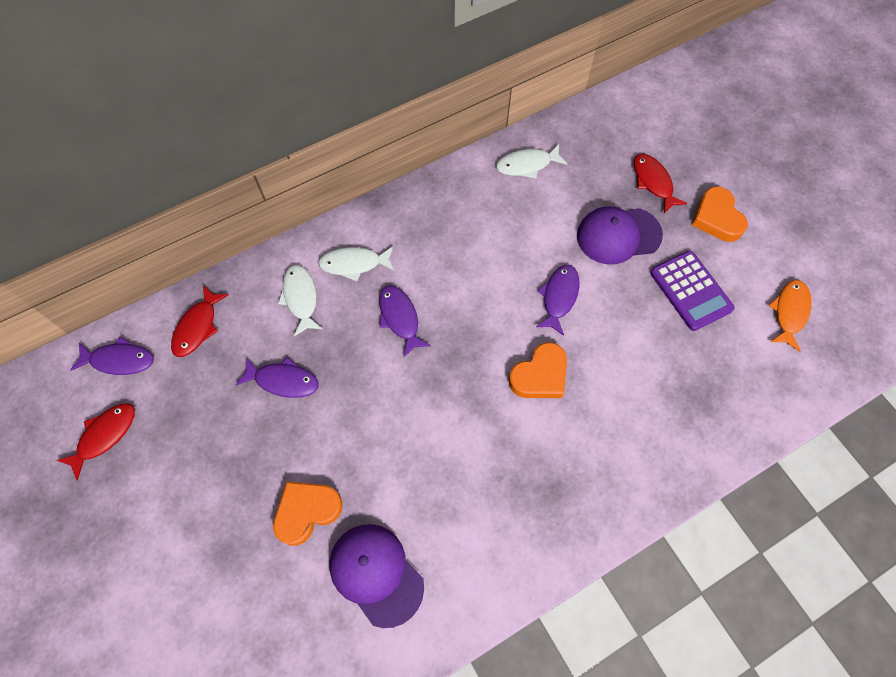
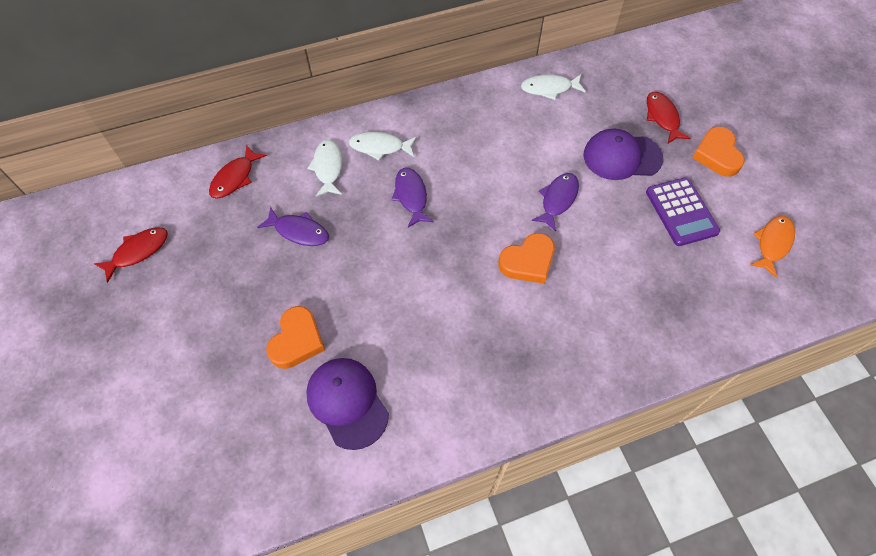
camera: 10 degrees right, 5 degrees down
purple fish [70,337,154,375] -> none
orange heart [273,482,342,546] -> orange heart turned 135 degrees clockwise [266,306,325,369]

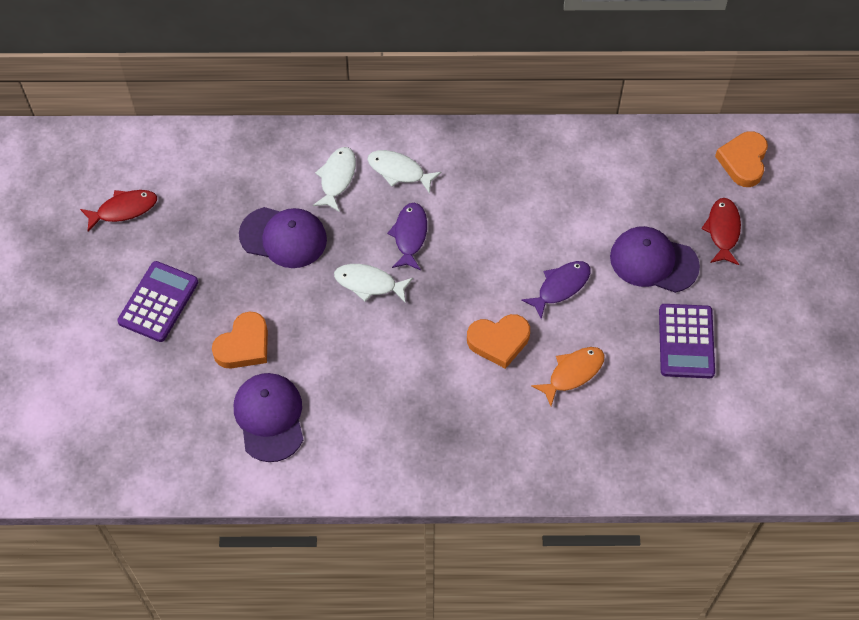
camera: 20 degrees right, 0 degrees up
red fish [209,145,267,199] -> none
purple fish [257,207,329,246] -> purple cap [239,207,327,268]
white fish [521,74,586,100] -> white fish moved to [334,264,413,303]
orange heart [692,127,745,177] -> orange heart moved to [715,131,768,187]
orange fish [750,216,795,278] -> orange fish moved to [531,347,604,406]
none -> purple calculator [117,261,198,342]

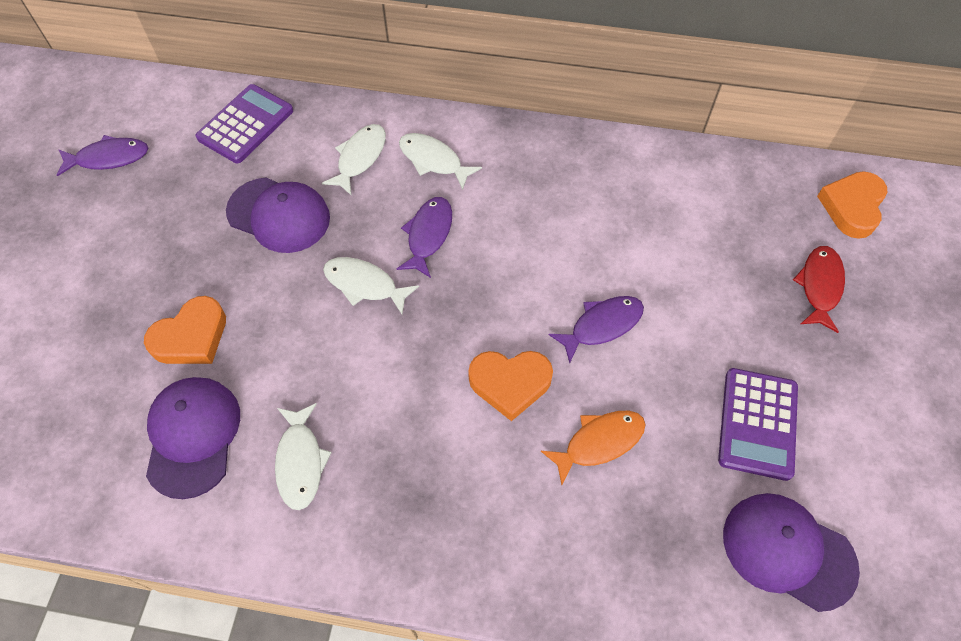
camera: 10 degrees right, 0 degrees up
red fish [80,190,157,232] -> purple fish [57,135,148,176]
purple calculator [117,261,198,342] -> purple calculator moved to [195,84,293,163]
purple cap [610,226,700,293] -> purple cap moved to [723,493,860,612]
none -> white fish [275,403,332,510]

